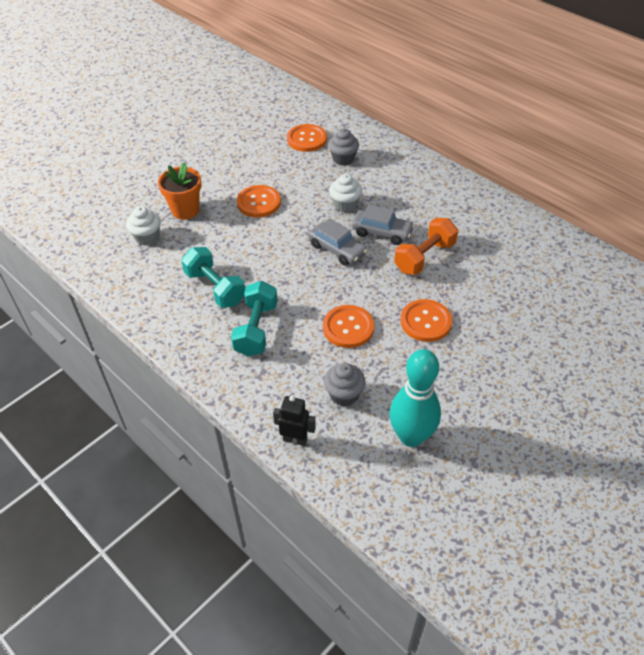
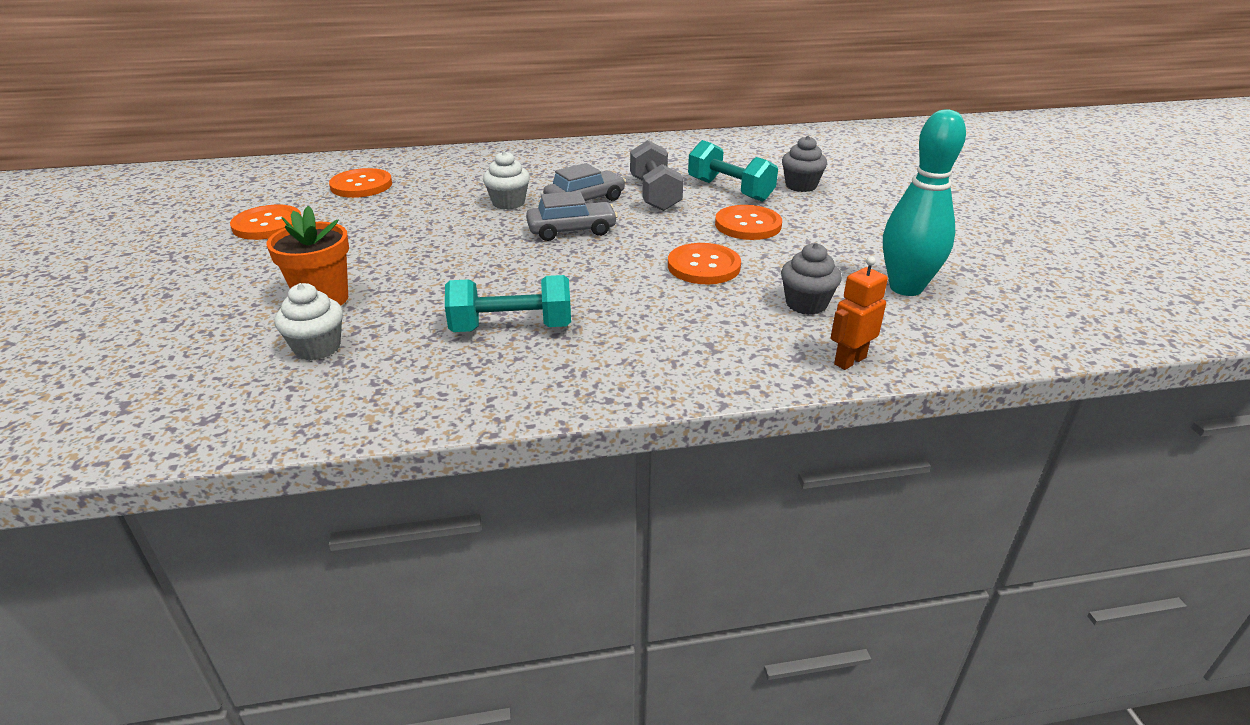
camera: 55 degrees left, 15 degrees down
turquoise dumbbell [231,281,277,357] -> turquoise dumbbell moved to [688,140,778,202]
orange button [237,185,281,217] -> orange button moved to [230,205,301,240]
black robot [273,396,316,446] -> orange robot [830,256,888,370]
grey cupcake [328,129,359,166] -> grey cupcake moved to [782,136,827,192]
orange dumbbell [394,218,458,275] -> grey dumbbell [630,140,684,211]

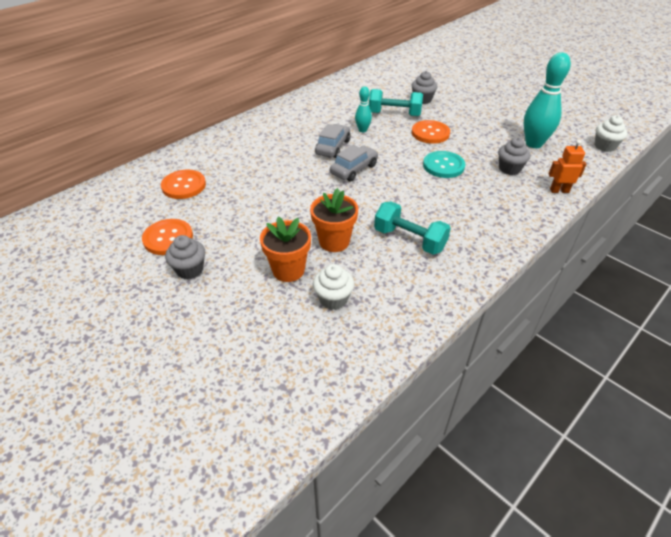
camera: 35 degrees left, 10 degrees up
turquoise dumbbell [445,275,571,332] -> turquoise dumbbell turned 75 degrees clockwise [374,202,451,255]
white cupcake [483,151,530,210] -> white cupcake moved to [595,116,628,152]
grey dumbbell [630,140,684,211] -> turquoise bowling pin [355,86,372,132]
orange button [668,243,741,284] -> turquoise button [423,151,465,178]
orange robot [830,256,888,370] -> orange robot turned 75 degrees clockwise [549,140,586,193]
none -> grey cupcake [165,235,205,279]
none -> orange flower pot [310,188,358,252]

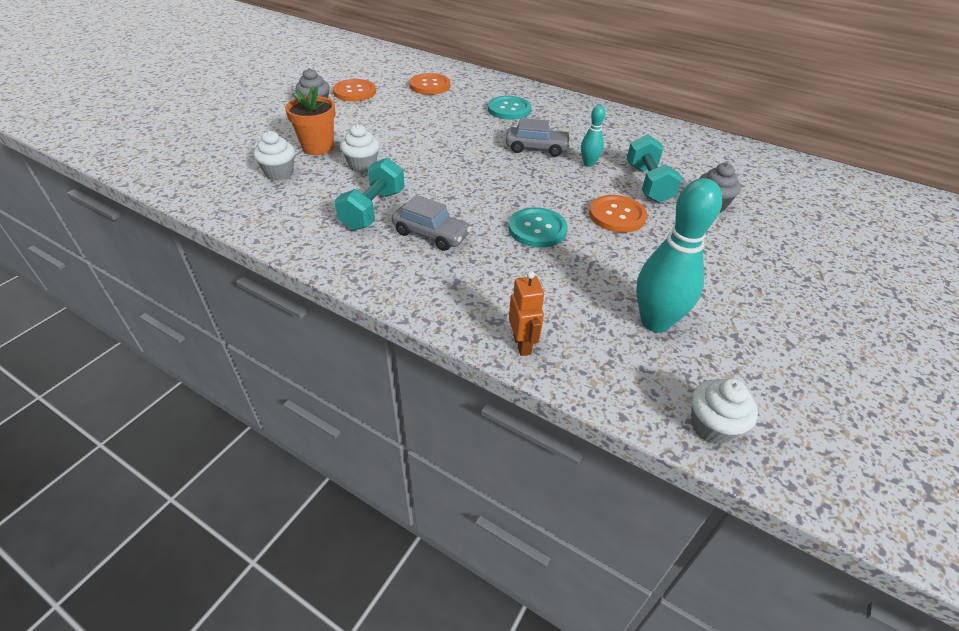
camera: 75 degrees right, 0 degrees up
orange flower pot [310,188,358,252] -> white cupcake [340,124,380,173]
grey car [330,145,378,182] -> grey car moved to [392,195,471,251]
grey cupcake [498,137,530,175] -> none
none -> turquoise button [488,96,531,120]

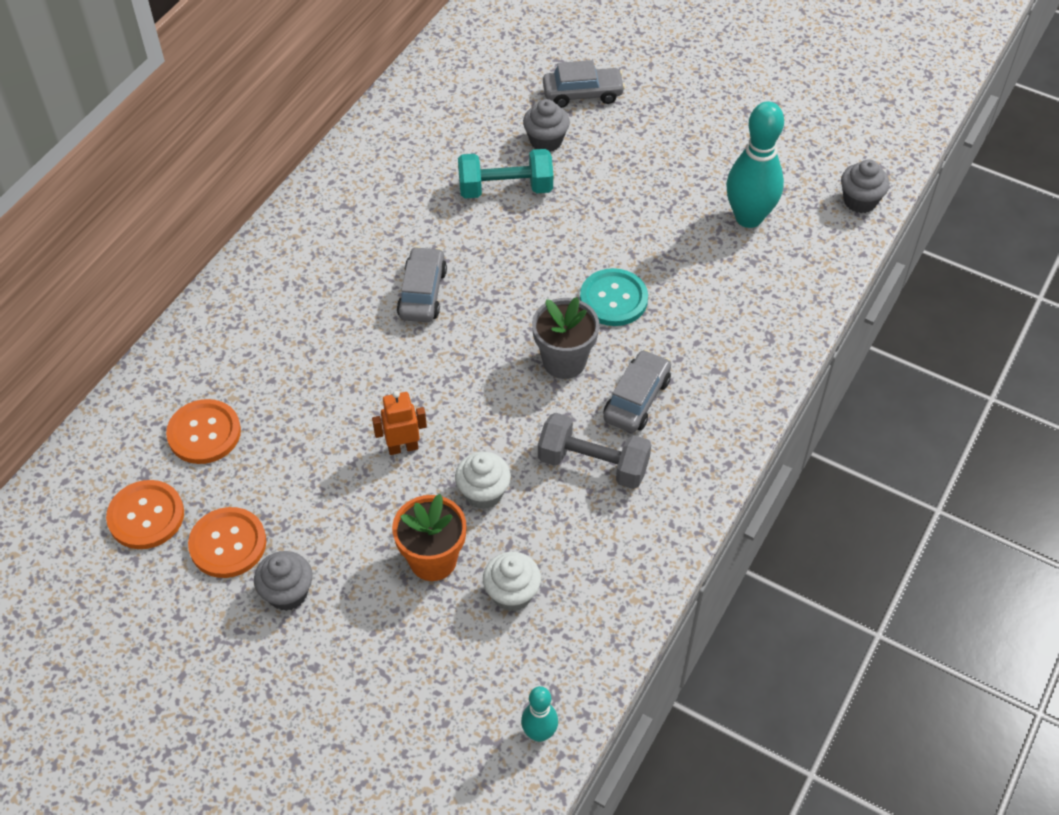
camera: 90 degrees left, 10 degrees up
turquoise dumbbell [334,158,405,231] -> grey dumbbell [538,413,651,489]
turquoise button [488,96,531,120] -> none
orange robot [509,271,544,356] -> orange robot moved to [372,391,427,455]
turquoise bowling pin [581,105,605,167] -> turquoise bowling pin moved to [521,686,558,742]
orange button [589,195,647,233] -> orange button moved to [106,480,184,549]
white cupcake [691,378,758,445] -> grey cupcake [841,159,890,213]
none -> grey flower pot [532,297,599,379]
none -> grey car [543,60,625,108]

